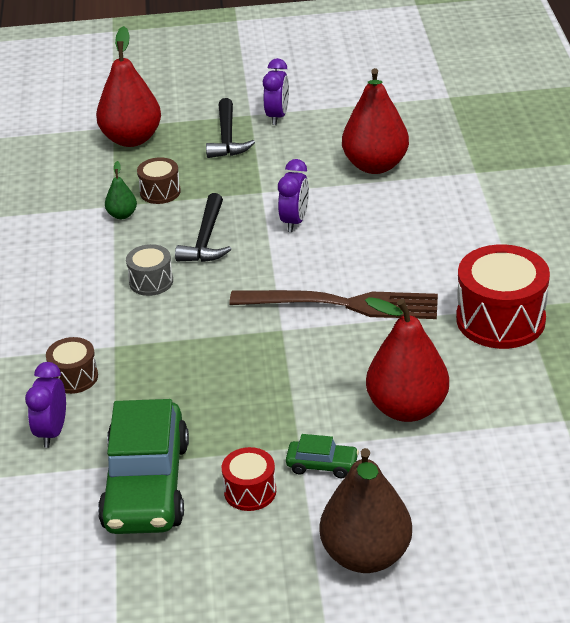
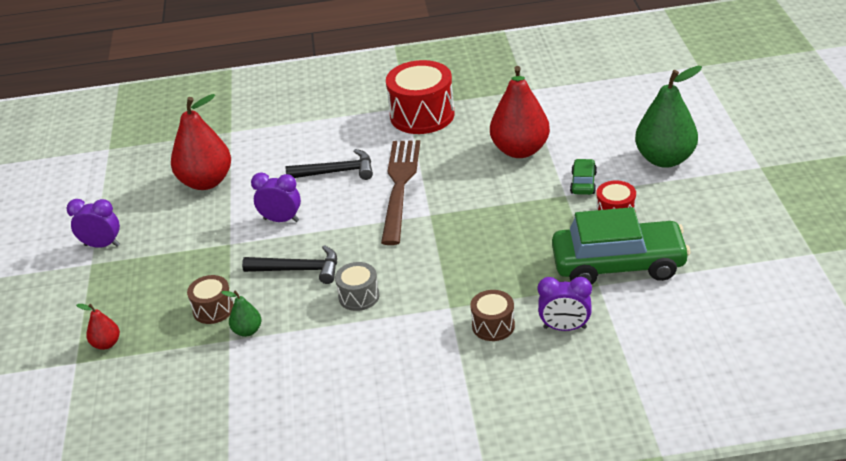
camera: 90 degrees left, 0 degrees up
red pear [96,26,161,147] -> red pear [76,304,120,350], size x0.46
black hammer [206,98,255,158] -> black hammer moved to [286,149,373,180]
brown pear [320,448,412,573] -> green pear [635,66,702,168]

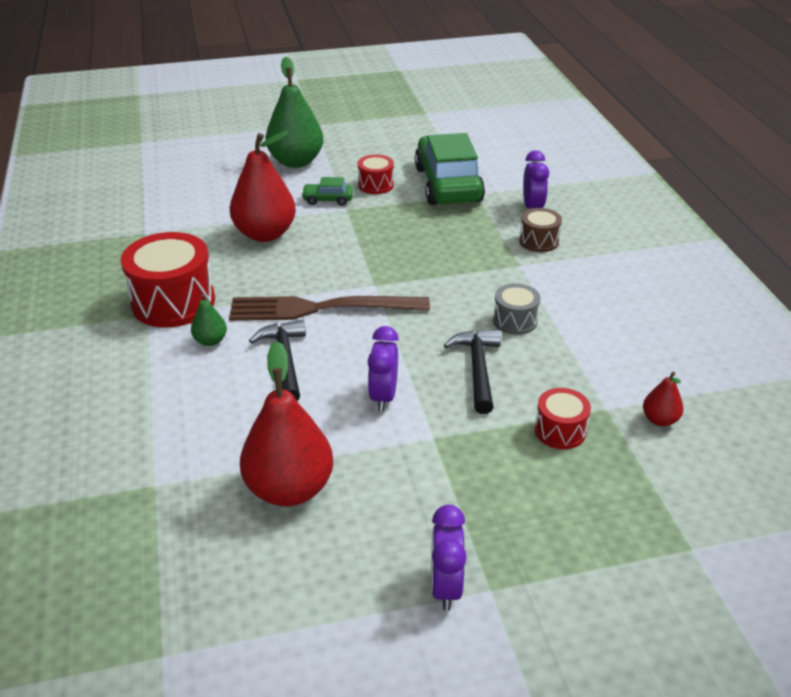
camera: 100 degrees left, 0 degrees up
red pear [76,304,120,350] -> red pear moved to [643,372,683,426]
brown drum [187,275,234,324] -> red drum [535,388,591,449]
green pear [221,291,261,337] -> green pear moved to [191,294,227,346]

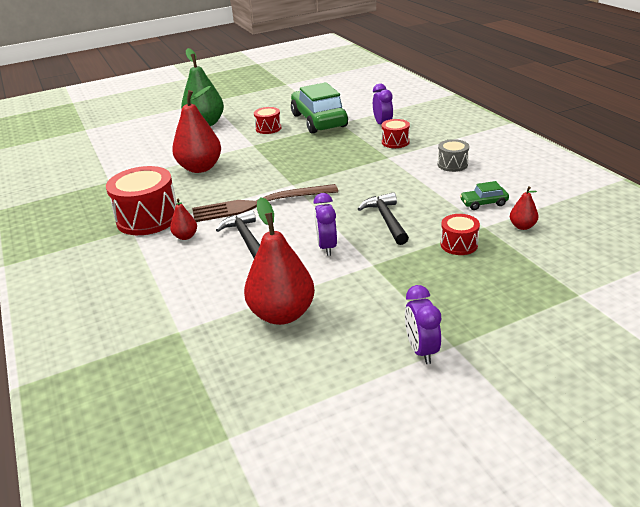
camera: 10 degrees left, 5 degrees down
green pear [191,294,227,346] -> red pear [170,199,197,240]
green car [301,177,353,206] -> green car moved to [460,181,509,210]
grey drum [493,283,540,335] -> grey drum moved to [438,139,469,172]
brown drum [519,208,562,252] -> red drum [381,119,410,148]

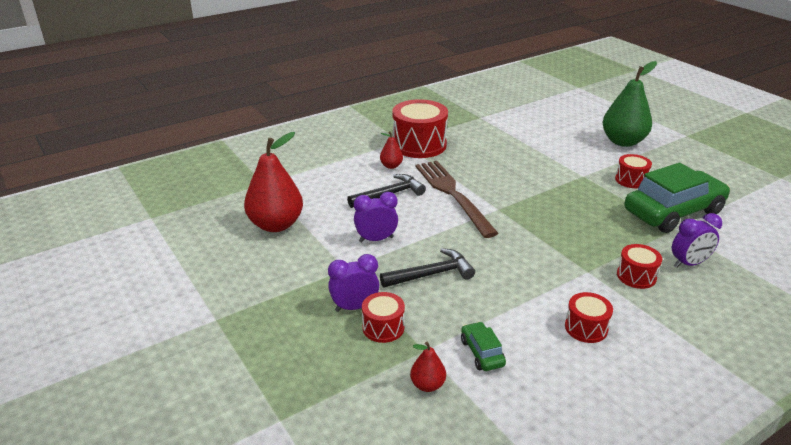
camera: 80 degrees right, 0 degrees up
red pear [172,86,221,173] -> none
purple clock [405,285,441,364] -> purple clock moved to [328,254,379,312]
grey drum [438,139,469,172] -> red drum [565,292,613,343]

